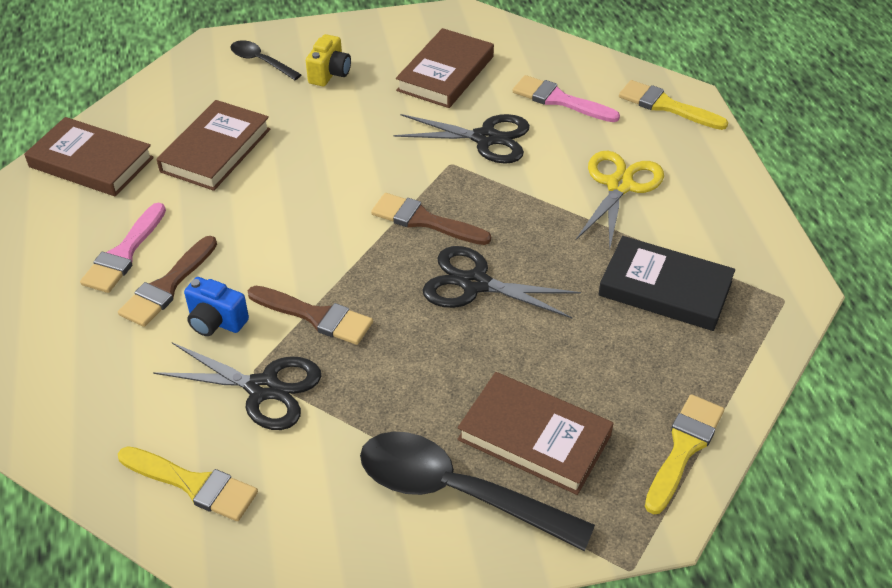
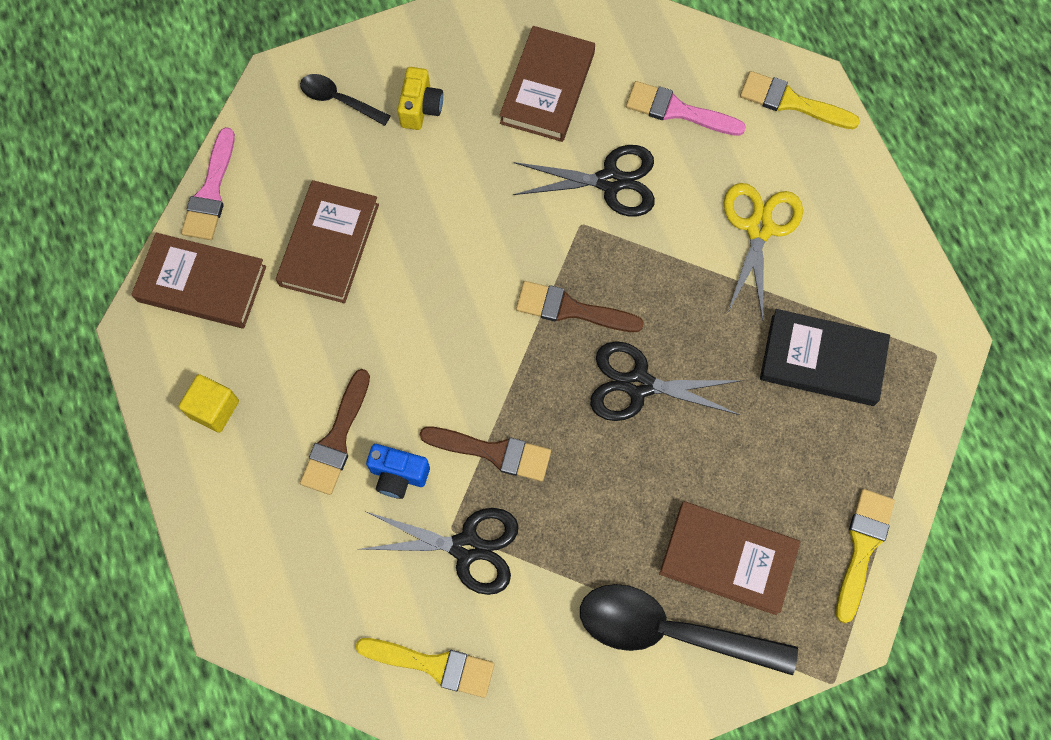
camera: 10 degrees left, 25 degrees up
pink brush [80,203,166,293] -> pink brush moved to [181,127,235,240]
none -> yellow cube [178,374,239,433]

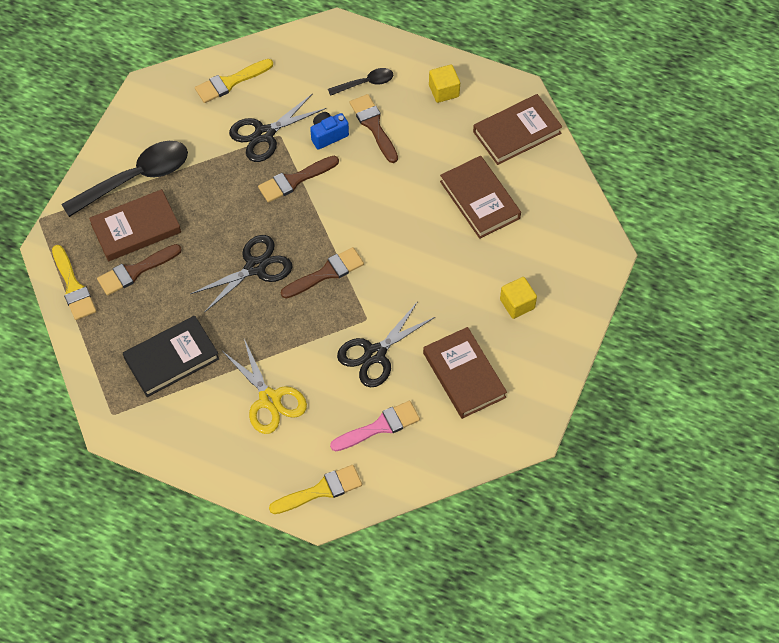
camera: 135 degrees right, 10 degrees down
pink brush [181,127,235,240] -> none
black spoon [300,74,390,126] -> black spoon moved to [328,68,393,96]
yellow camera [397,67,443,130] -> yellow cube [500,277,537,319]
none -> brown brush [97,244,182,296]

